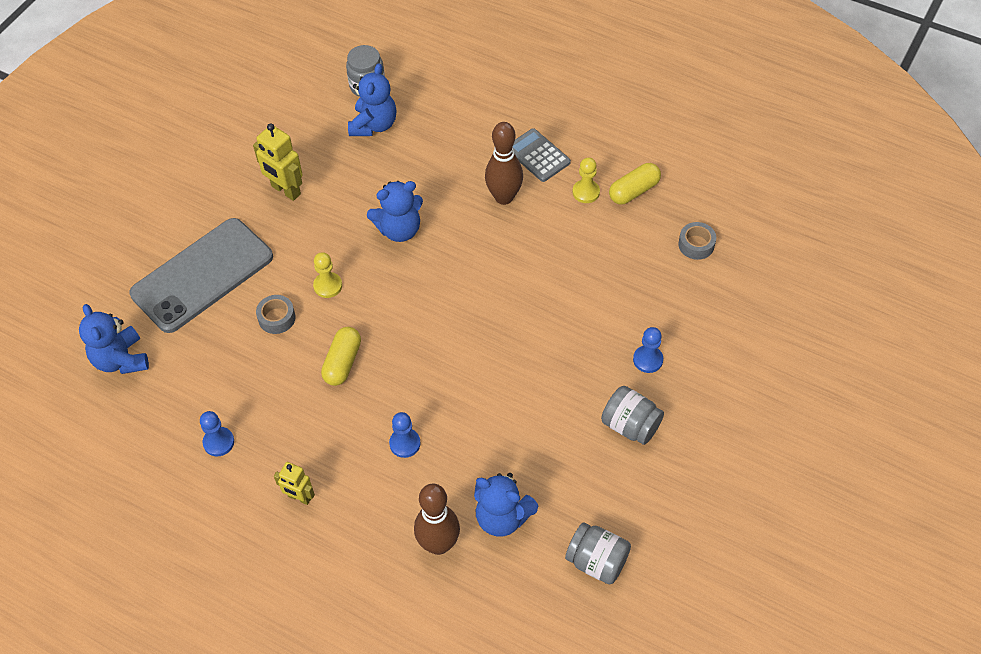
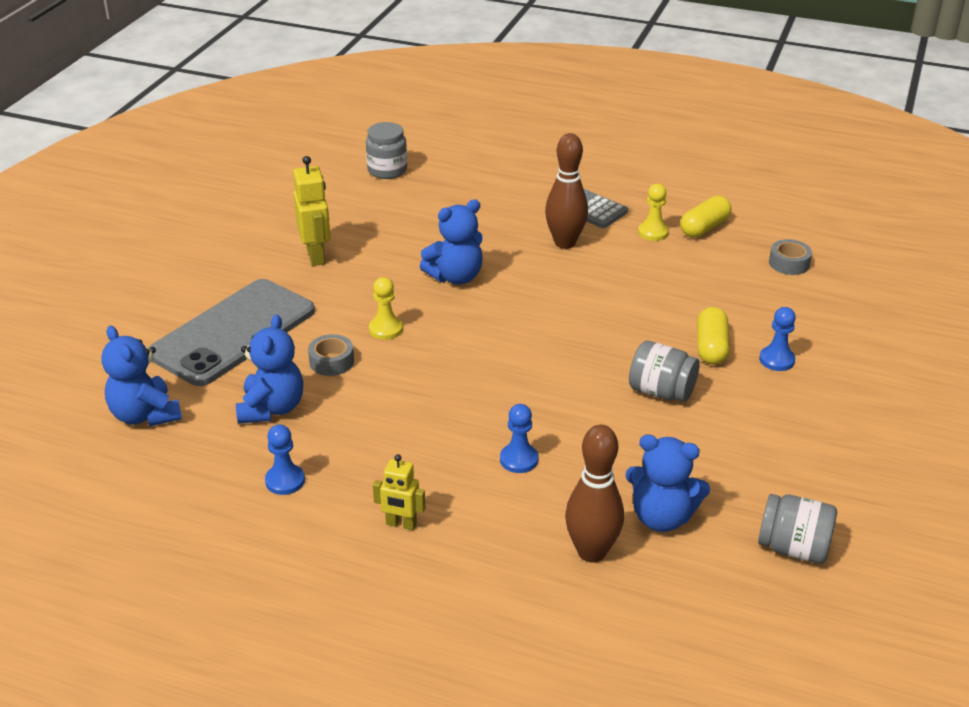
camera: 10 degrees left, 20 degrees down
yellow robot [253,123,303,201] -> yellow robot turned 135 degrees counterclockwise [293,156,330,266]
yellow capsule [321,327,361,386] -> yellow capsule moved to [697,307,730,365]
blue teddy bear [348,63,396,136] -> blue teddy bear moved to [236,314,303,424]
grey jar [601,386,664,445] -> grey jar moved to [629,341,700,402]

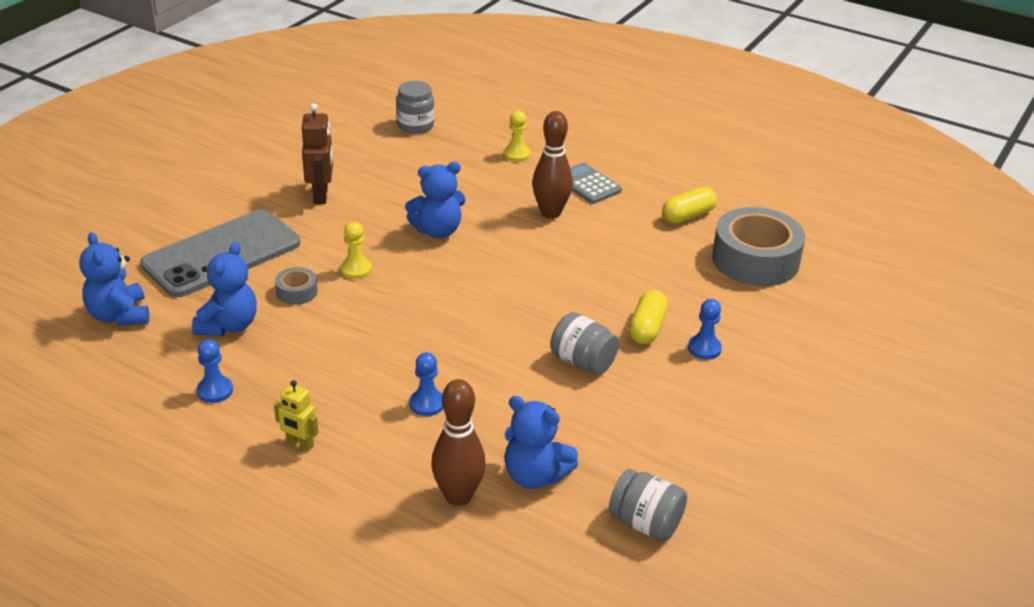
camera: 10 degrees right, 0 degrees up
yellow robot [293,156,330,266] -> brown robot [302,103,333,204]
yellow pawn [638,184,669,241] -> yellow pawn moved to [504,111,531,162]
grey tape [769,239,812,275] -> grey tape [712,207,805,286], size x2.25

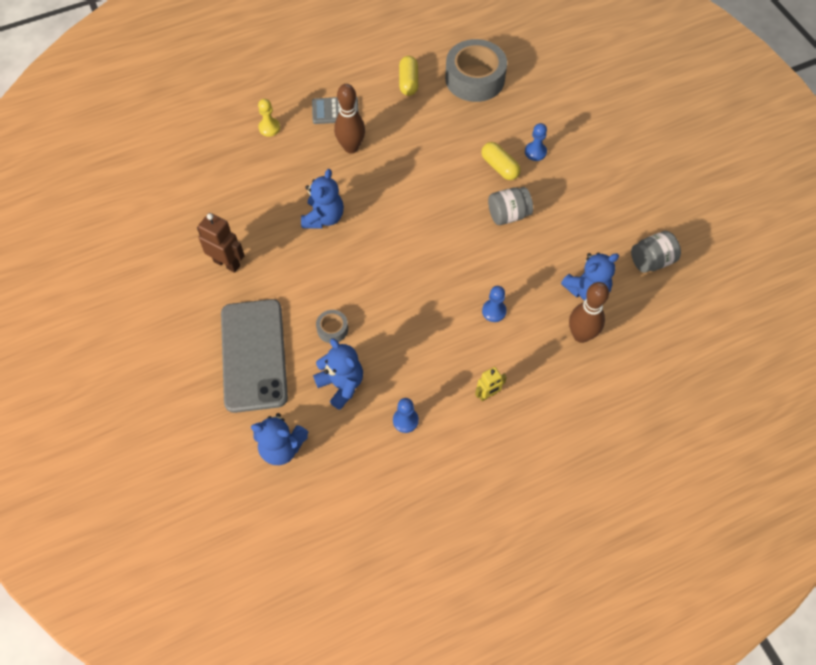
camera: 55 degrees left, 25 degrees up
yellow pawn [340,222,372,279] -> none
grey jar [396,81,434,134] -> none

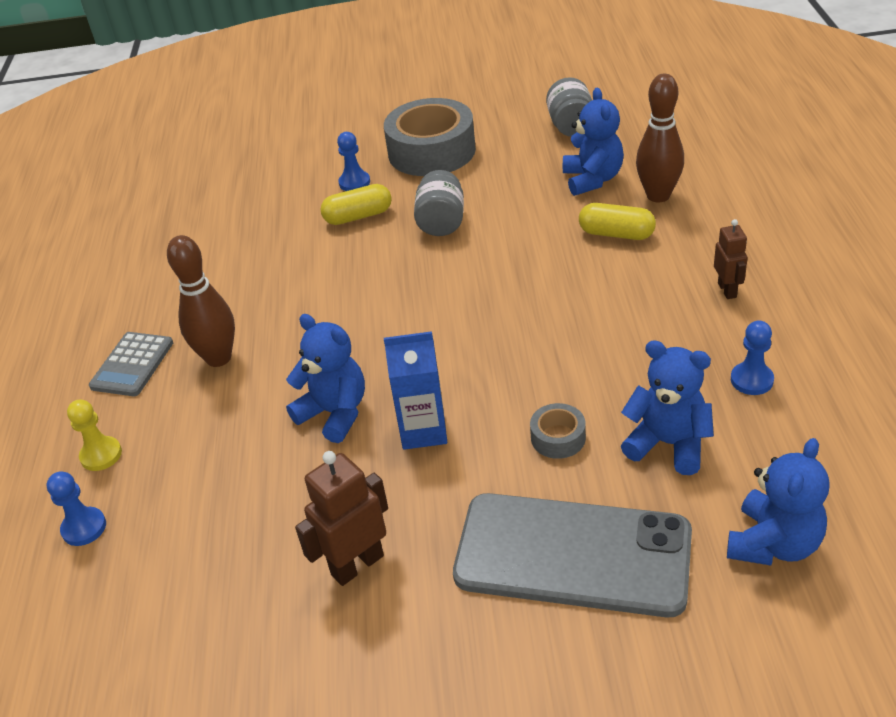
camera: 65 degrees left, 20 degrees down
blue teddy bear [313,338,363,410] -> blue teddy bear turned 45 degrees clockwise [621,340,714,475]
yellow capsule [399,56,418,96] -> yellow capsule moved to [579,203,656,240]
grey tape [445,39,507,102] -> grey tape moved to [384,98,476,176]
yellow robot [475,367,507,401] -> brown robot [714,219,748,299]
blue pawn [482,286,507,322] -> blue pawn moved to [47,471,106,546]
none -> blue carton [384,331,447,450]

